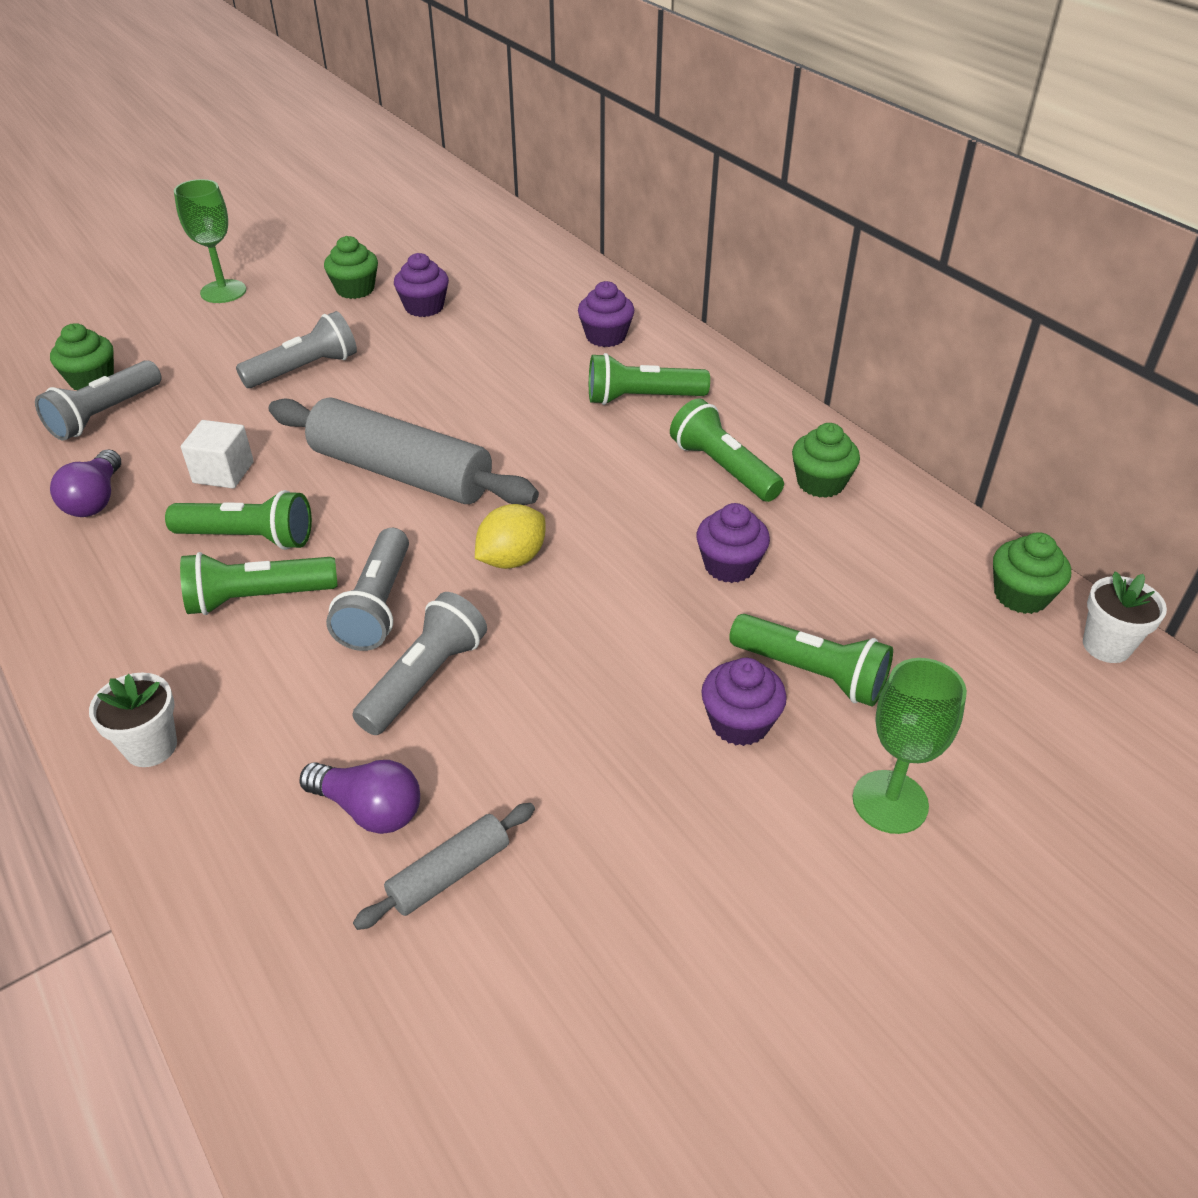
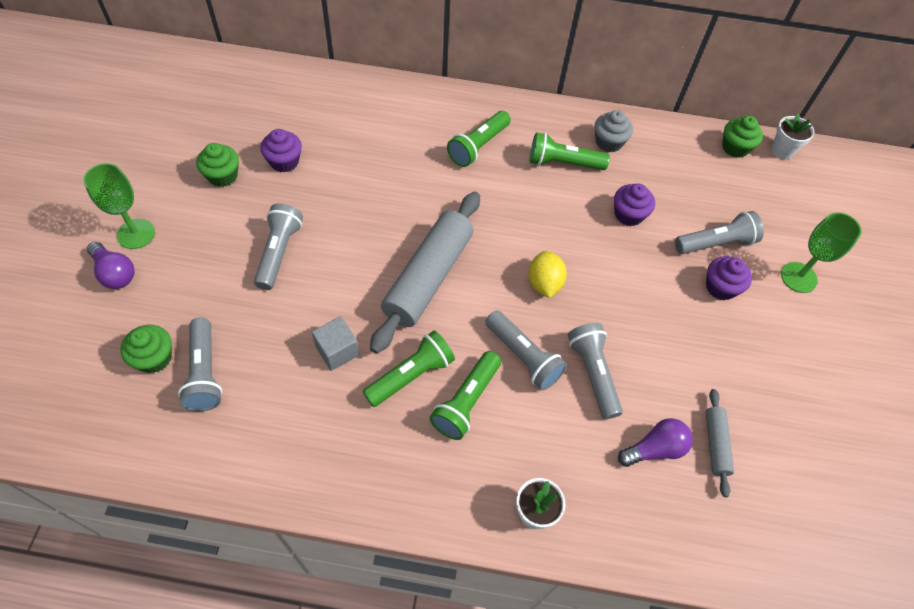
camera: 50 degrees left, 15 degrees up
purple light bulb [50,449,121,517] -> purple light bulb moved to [87,242,135,289]
white cube [181,420,254,488] -> grey cube [312,316,359,371]
grey rolling pin [269,397,539,505] -> grey rolling pin turned 45 degrees counterclockwise [370,192,480,354]
purple cupcake [578,281,634,347] -> none
green flashlight [729,614,893,706] -> grey flashlight [675,211,764,254]
green cupcake [792,423,860,498] -> grey cupcake [594,110,633,153]

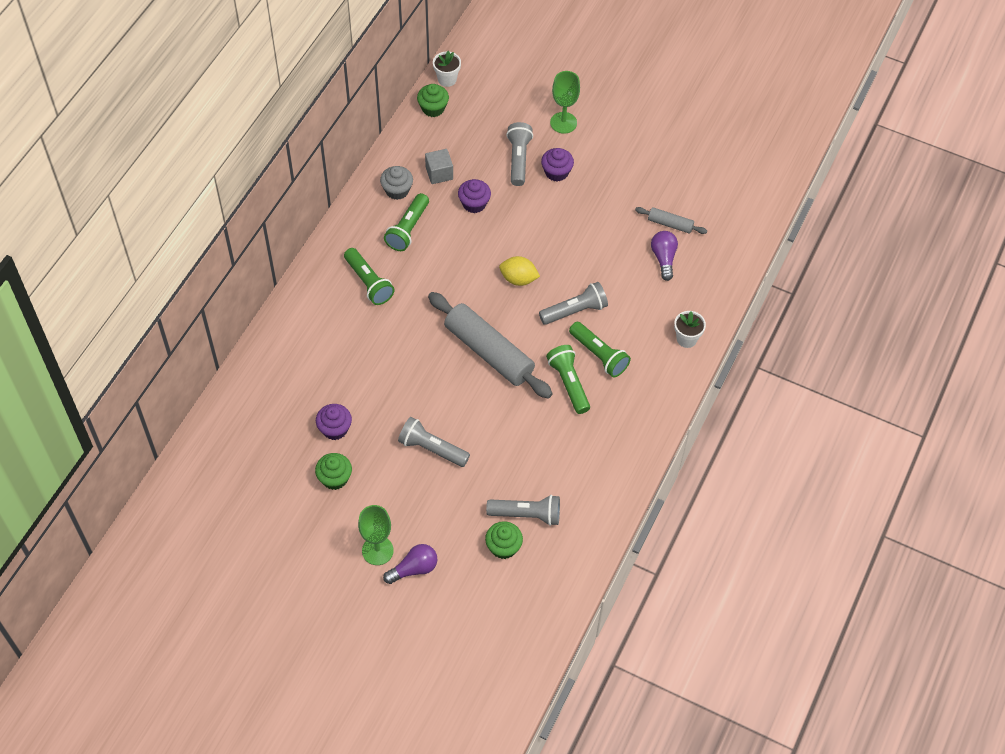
camera: 70 degrees left, 0 degrees up
grey cube [312,316,359,371] -> grey cube moved to [425,149,453,184]
grey flashlight [568,323,623,419] -> none

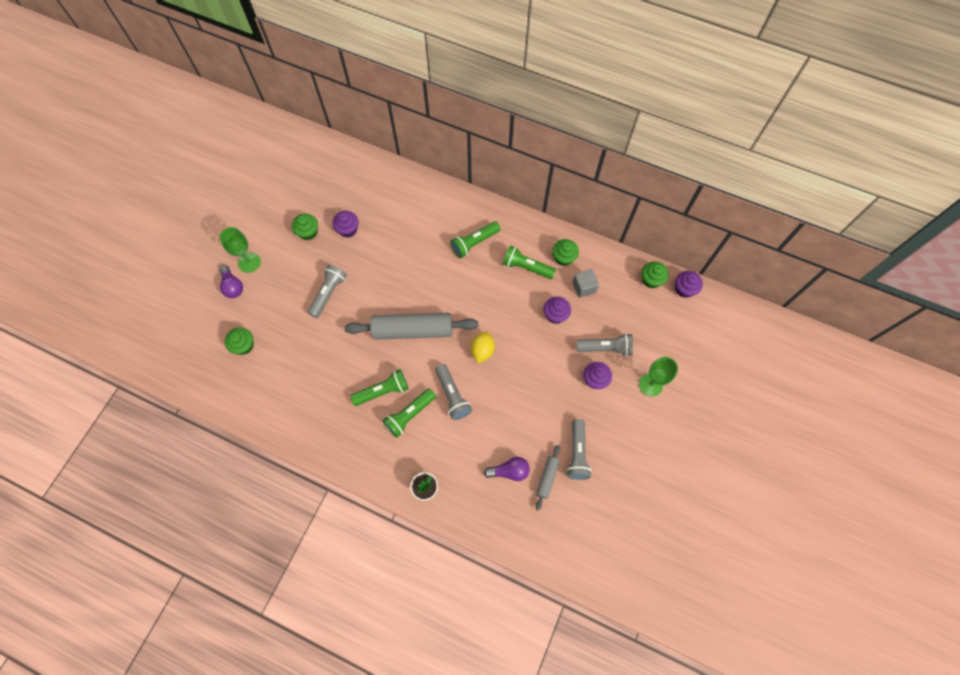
camera: 90 degrees right, 10 degrees up
grey cupcake [380,166,413,200] -> green cupcake [552,239,579,266]
grey rolling pin [428,292,553,399] -> grey rolling pin turned 45 degrees clockwise [344,313,478,340]
white flower pot [433,51,461,87] -> purple cupcake [675,271,703,298]
grey flashlight [486,495,560,526] -> grey flashlight moved to [566,419,592,480]

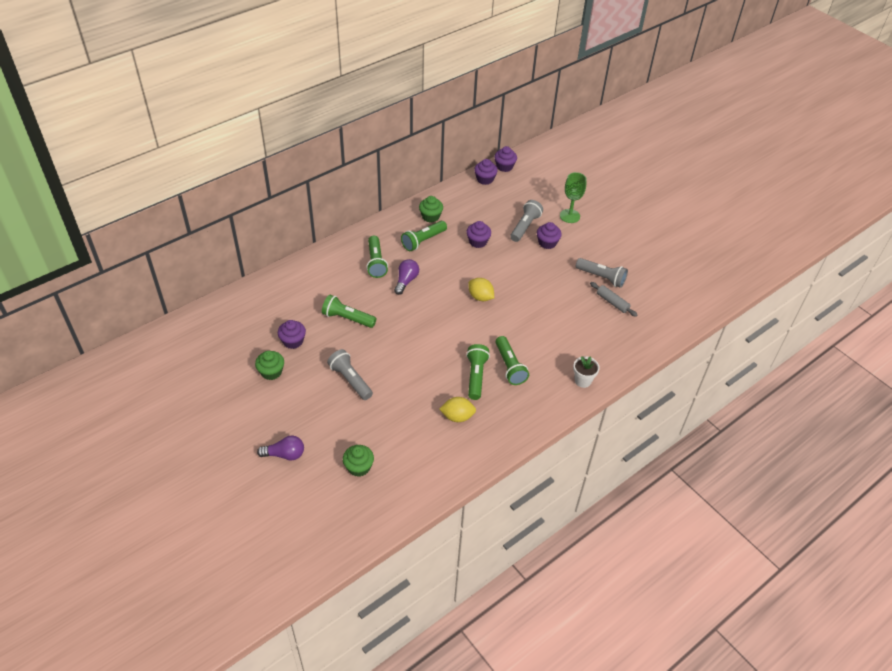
camera: 65 degrees left, 20 degrees down
green goblet [219,227,261,273] -> none
grey rolling pin [344,313,478,340] -> none
grey flashlight [435,364,472,420] -> none
purple light bulb [484,457,530,481] -> purple light bulb moved to [394,259,419,295]
grey cube [572,269,599,298] -> none
green cupcake [642,261,669,288] -> purple cupcake [474,159,498,185]
none -> green flashlight [322,294,377,328]
none -> yellow lemon [439,397,476,422]

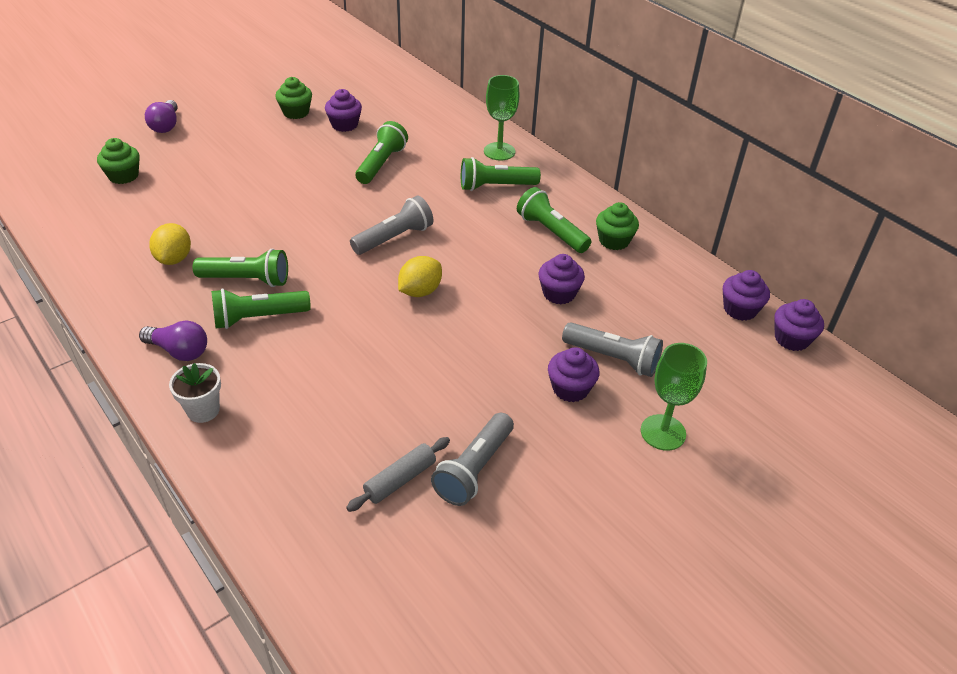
camera: 90 degrees right, 5 degrees down
grey flashlight [327,349,373,400] -> grey flashlight moved to [350,196,433,255]
purple light bulb [394,259,419,295] -> purple light bulb moved to [139,320,207,361]
none -> green goblet [484,75,519,160]

